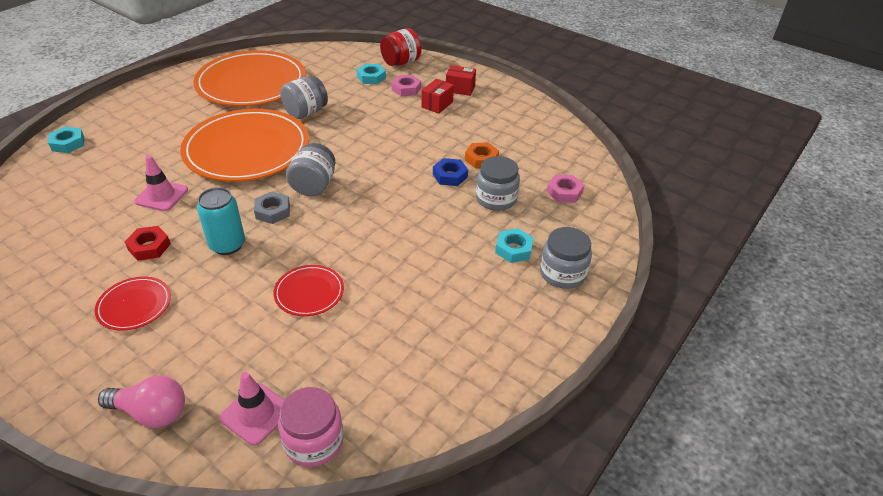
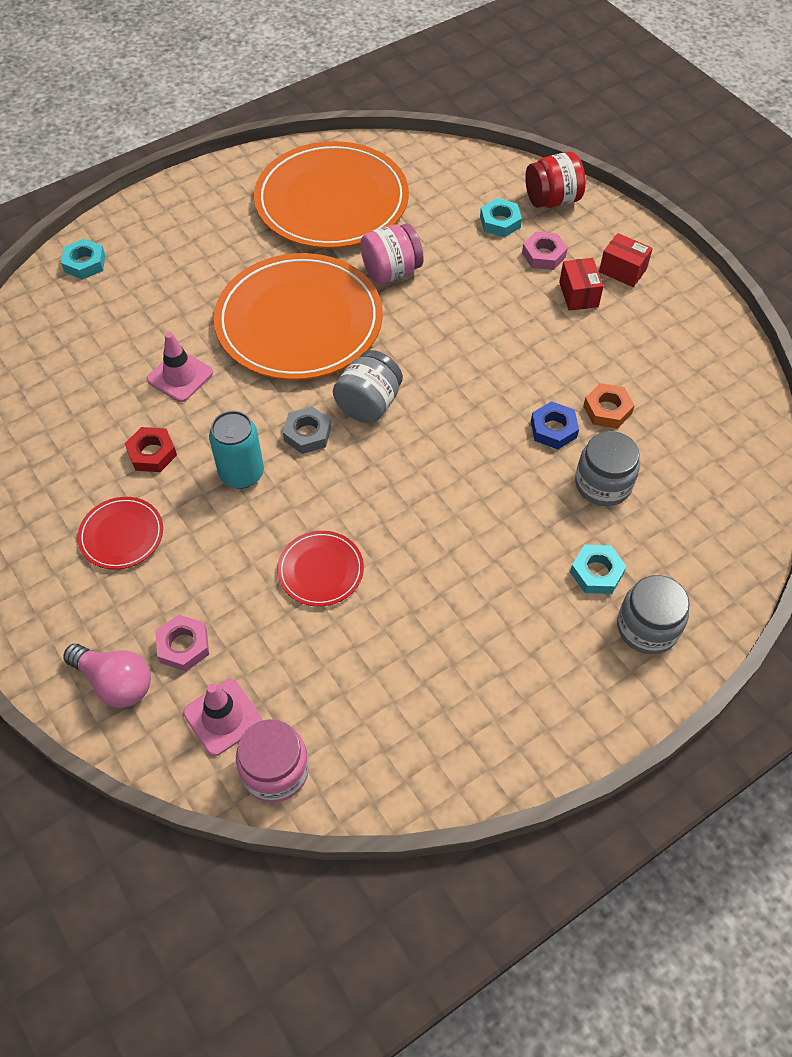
camera: 20 degrees right, 15 degrees up
grey jar [280,76,328,119] -> pink jar [360,223,424,284]
red box [421,79,454,114] -> red box turned 60 degrees counterclockwise [559,258,604,311]
pink nut [547,175,584,203] -> pink nut moved to [155,614,209,671]

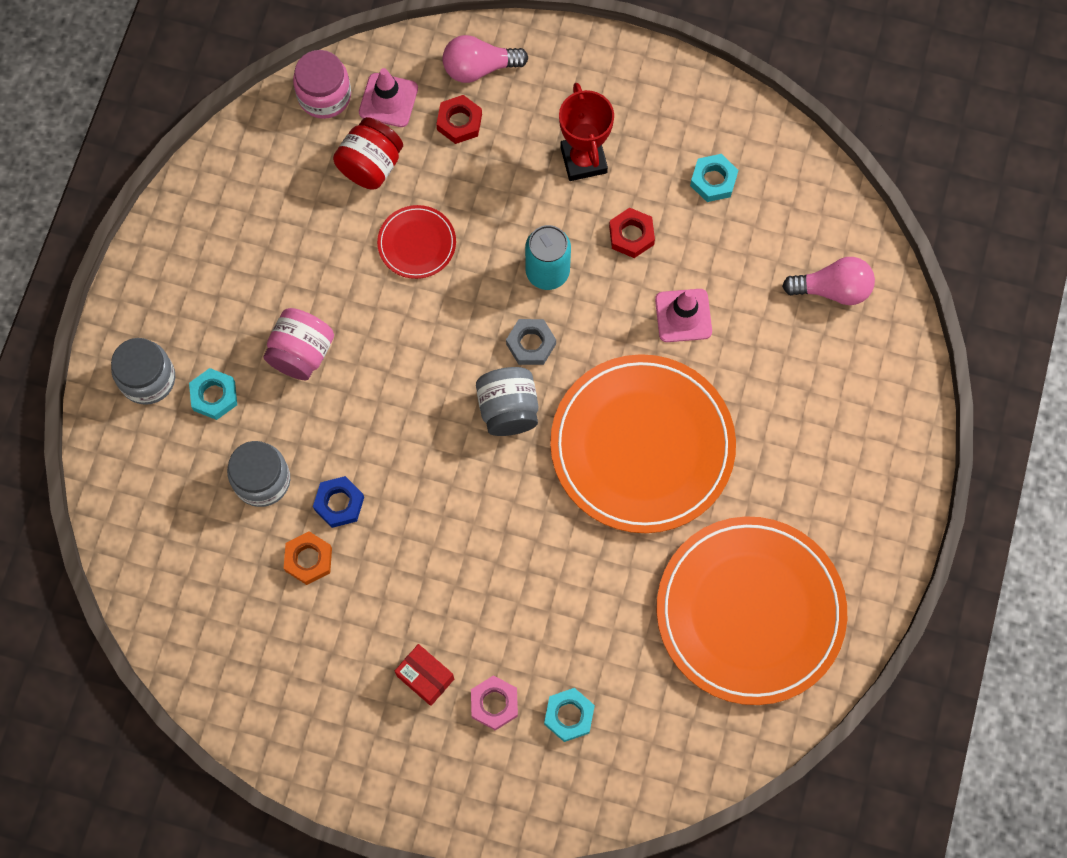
camera: 140 degrees right, 15 degrees up
turquoise nut [61,239,105,280] -> turquoise nut moved to [690,154,738,202]
red plate [78,497,163,569] -> red trophy [559,83,614,181]
pink nut [155,614,209,671] -> red nut [436,95,482,144]
pink jar [360,223,424,284] -> pink jar moved to [263,308,334,380]
red jar [525,152,586,208] -> red jar moved to [333,117,403,190]
red box [599,233,653,287] -> none
none -> pink light bulb [782,257,875,305]

